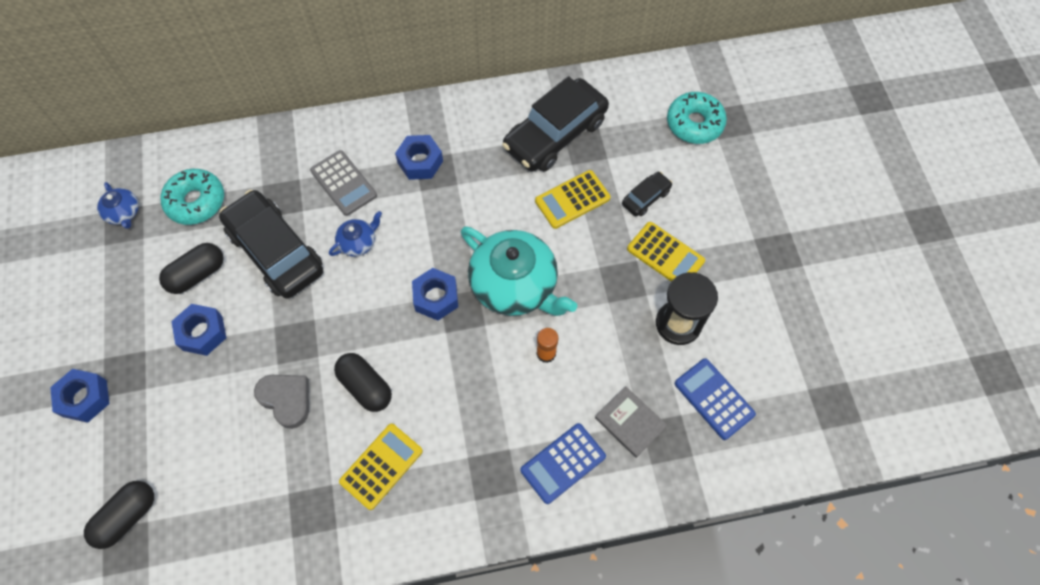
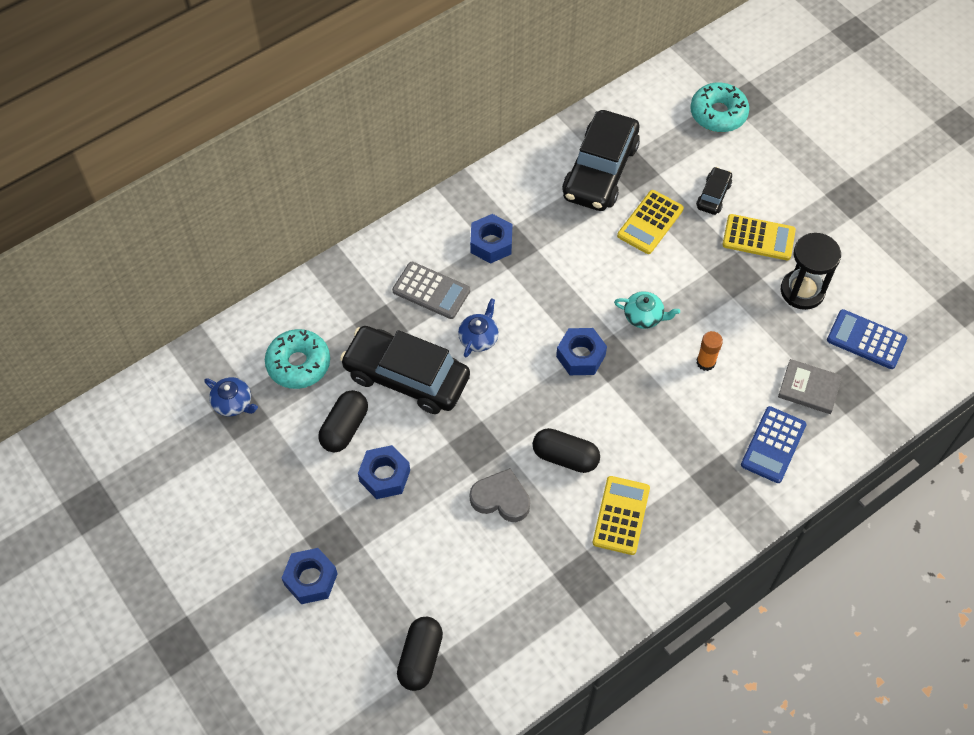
camera: 25 degrees left, 5 degrees down
turquoise teapot [461,226,577,316] -> turquoise teapot [614,291,680,329], size x0.46

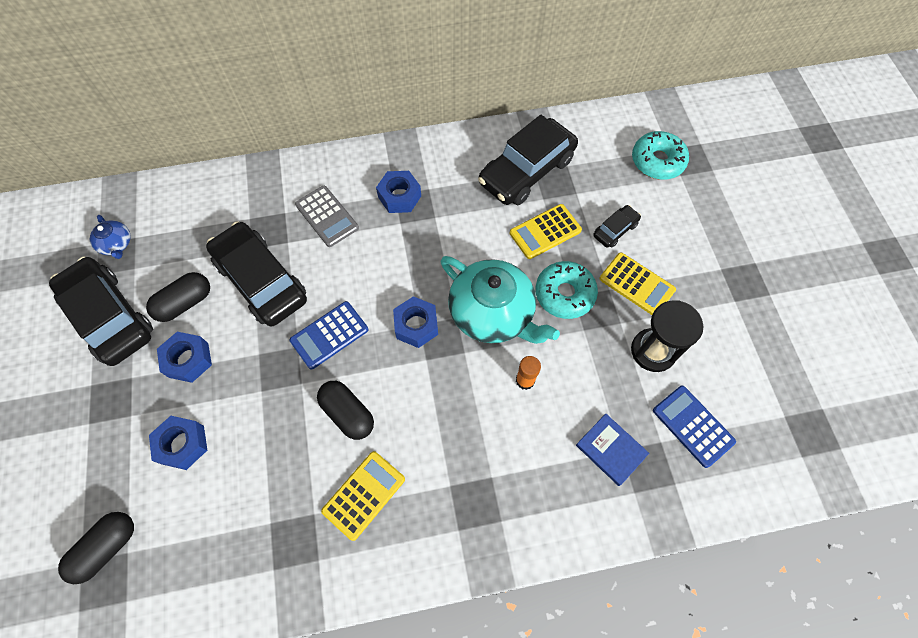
camera: 25 degrees right, 5 degrees up
turquoise donut [265,329,330,389] -> turquoise donut moved to [535,261,598,319]
blue nut [282,548,338,604] -> blue nut moved to [149,416,207,470]
blue teapot [458,298,499,357] -> none
grey heart [470,468,530,522] -> none
turquoise teapot [614,291,680,329] -> turquoise teapot [441,256,560,344], size x2.18
blue calculator [741,406,806,483] -> blue calculator moved to [290,301,368,369]
grey book [778,359,842,414] -> blue book [576,414,649,486]
none -> black car [49,257,153,366]

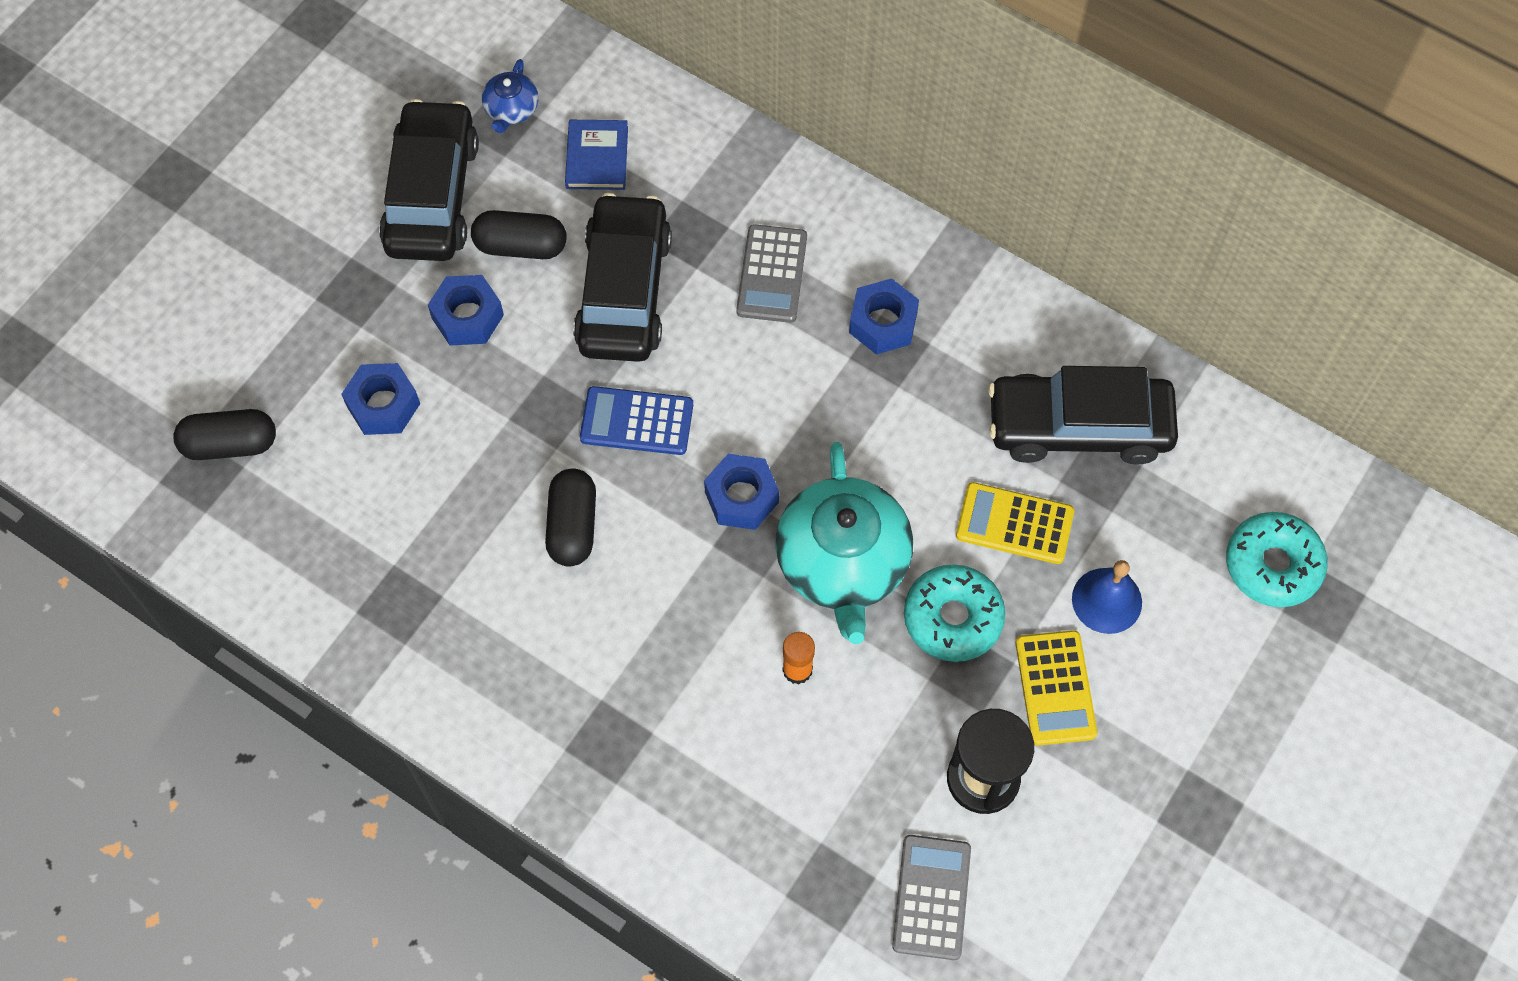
camera: 45 degrees right, 0 degrees up
yellow calculator [321,451,405,541] -> none
blue book [576,414,649,486] -> blue book moved to [565,120,628,190]
black car [593,205,641,248] -> blue bell [1072,560,1142,634]
blue calculator [653,385,736,468] -> grey calculator [892,835,971,960]

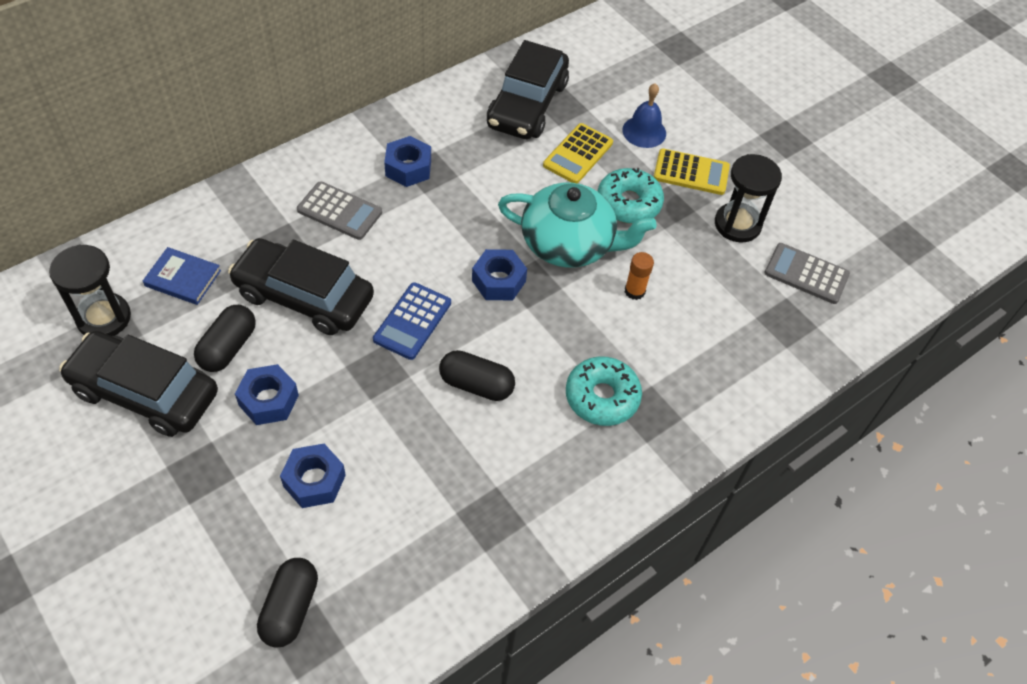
camera: 75 degrees left, 10 degrees down
blue teapot [482,59,539,133] -> black hourglass [49,245,131,336]
turquoise donut [1226,512,1328,607] -> turquoise donut moved to [566,357,642,426]

